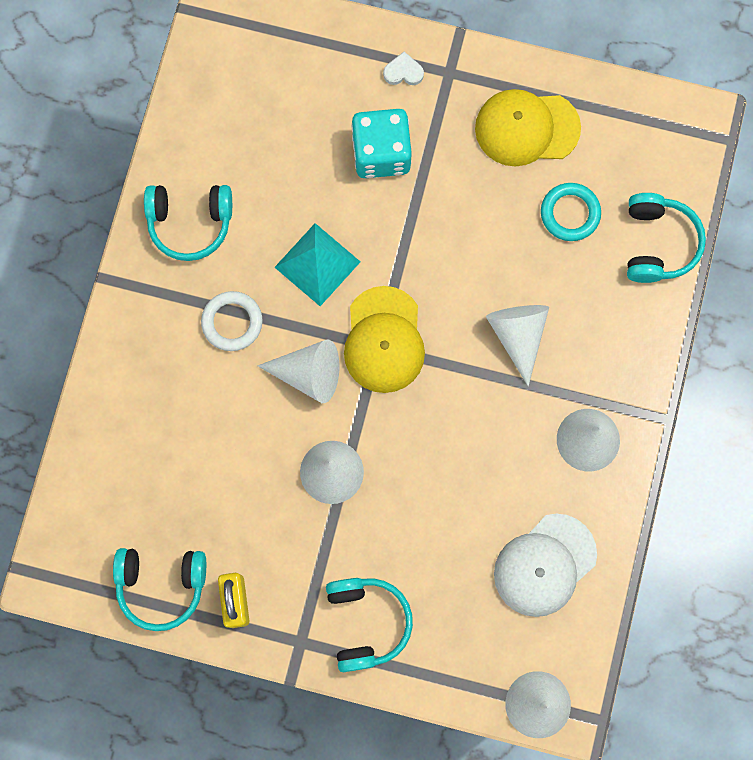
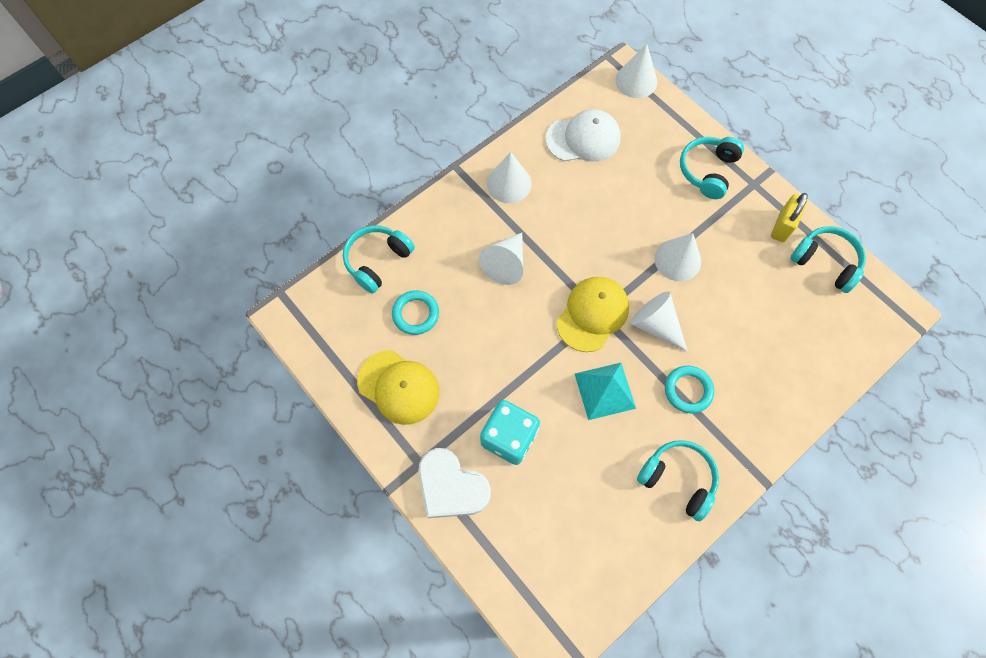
camera: 145 degrees left, 10 degrees down
white ring [201,291,263,351] -> turquoise ring [665,366,714,413]
white heart [383,52,424,85] -> white heart [418,448,491,518], size x2.25

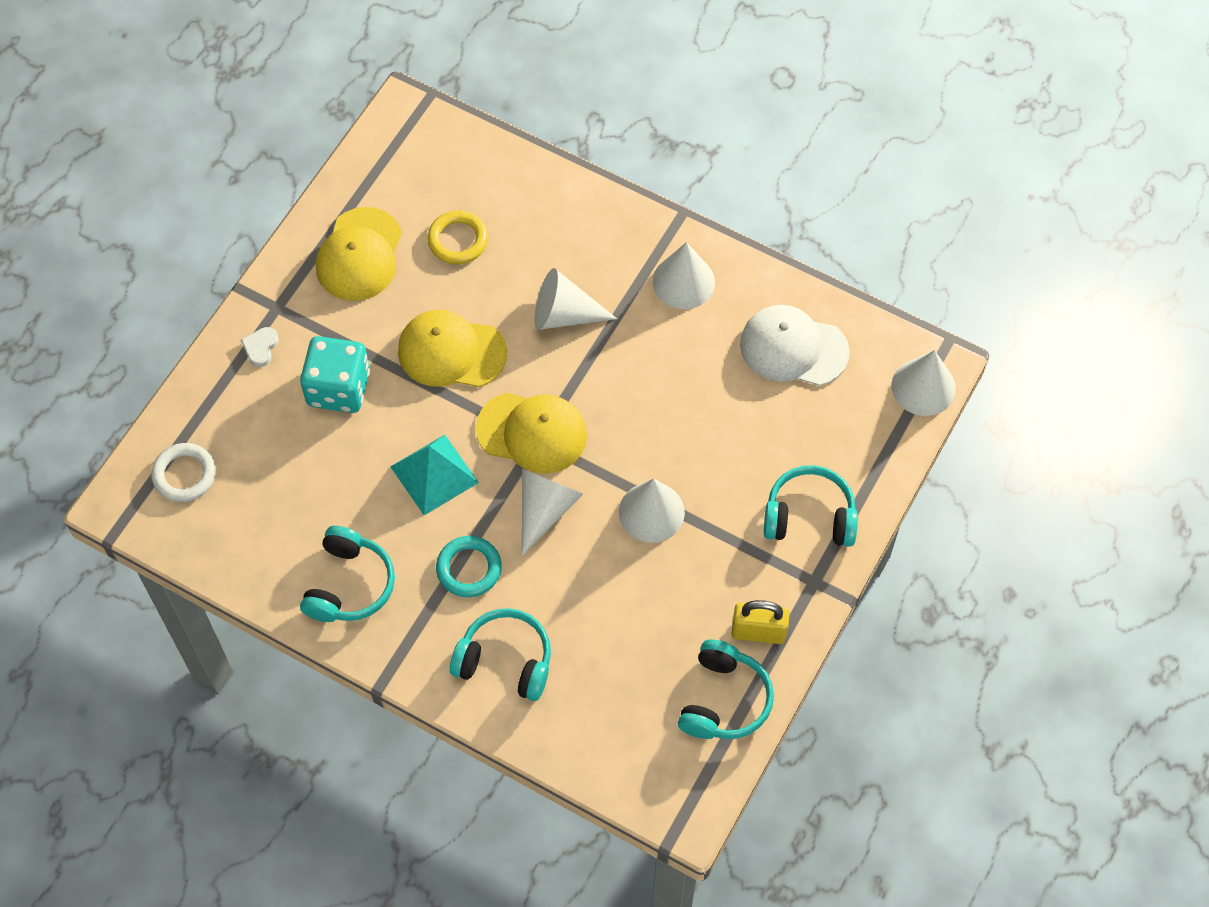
camera: 70 degrees right, 5 degrees down
turquoise headphones [343,226,415,293] -> turquoise headphones moved to [450,608,551,701]
turquoise ring [392,290,439,335] -> yellow ring [427,210,488,264]
white heart [418,448,491,518] -> white heart [241,327,279,367], size x0.44
white cap [546,109,621,162] -> white cap turned 135 degrees clockwise [740,305,850,386]
none -> white ring [151,443,216,502]
none -> yellow cap [398,310,507,387]

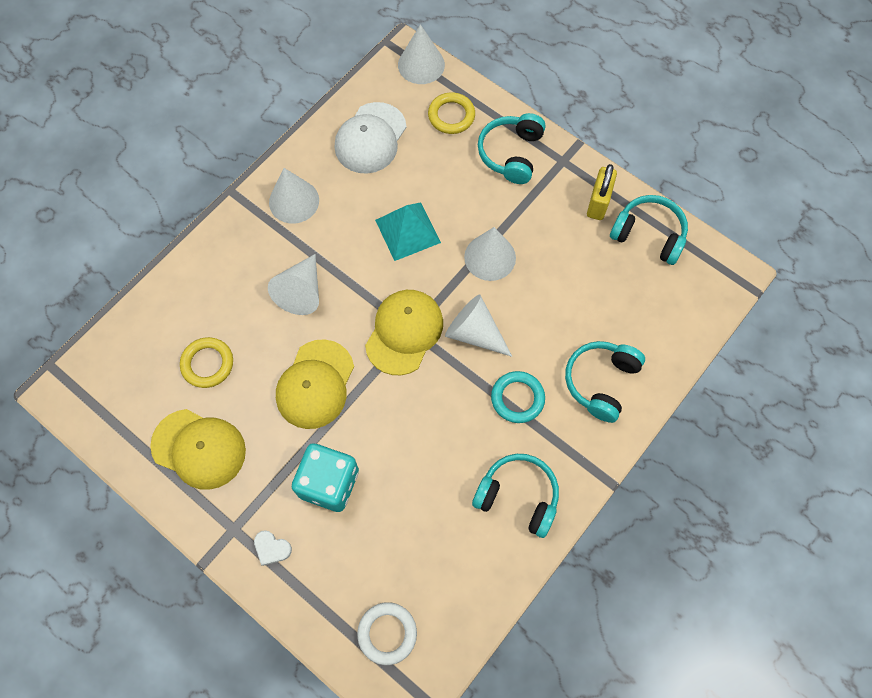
camera: 80 degrees left, 5 degrees up
turquoise pyramid [390,435,479,515] -> turquoise pyramid moved to [375,203,441,261]
none -> yellow ring [428,92,475,134]

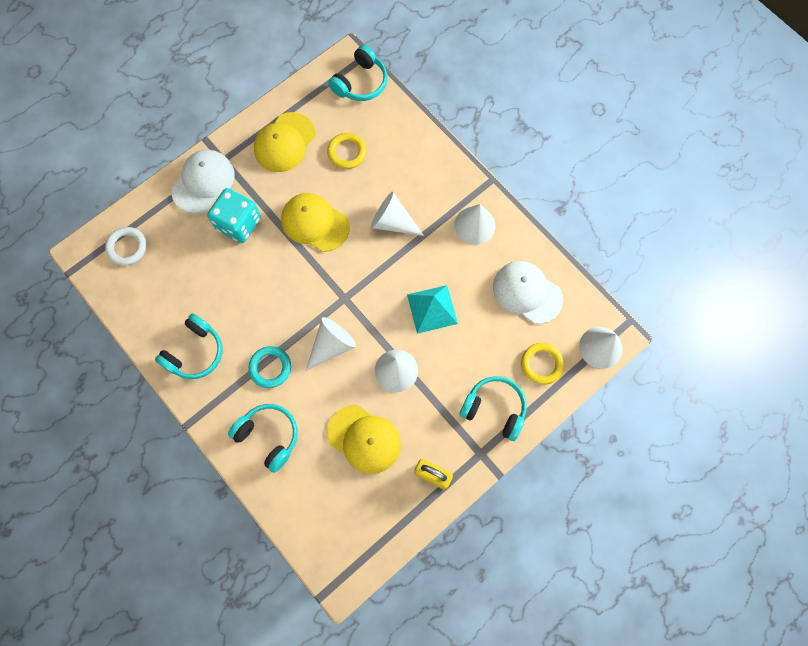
camera: 100 degrees right, 5 degrees up
white heart [254,530,292,566] -> white cap [171,150,235,213]
yellow cap [365,290,443,375] -> yellow cap moved to [327,405,401,474]
turquoise headphones [610,195,688,265] -> turquoise headphones moved to [328,45,387,101]

